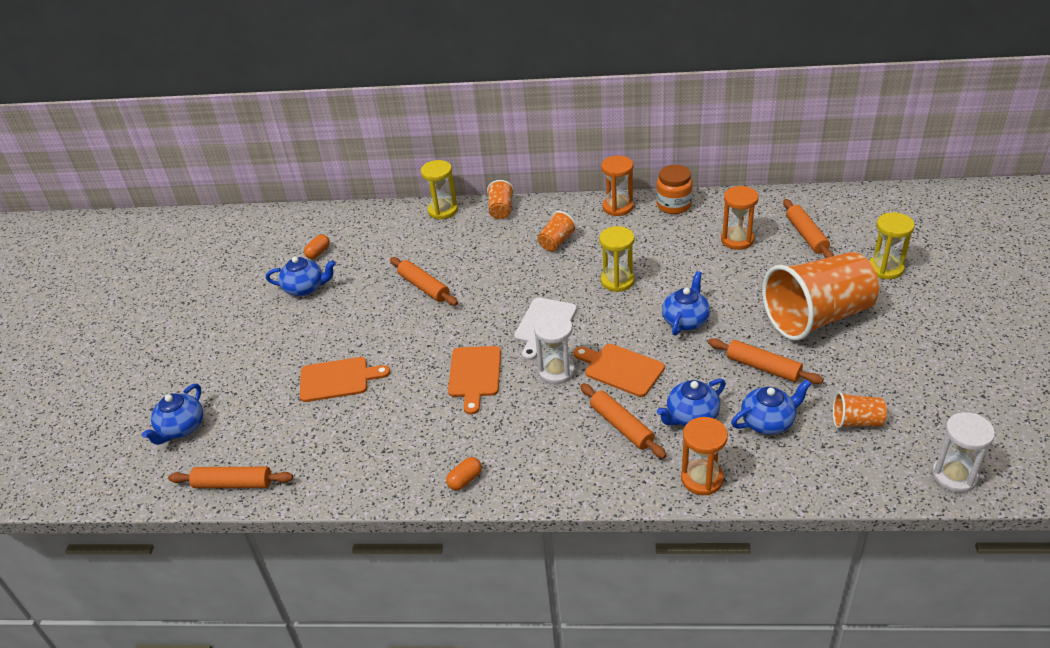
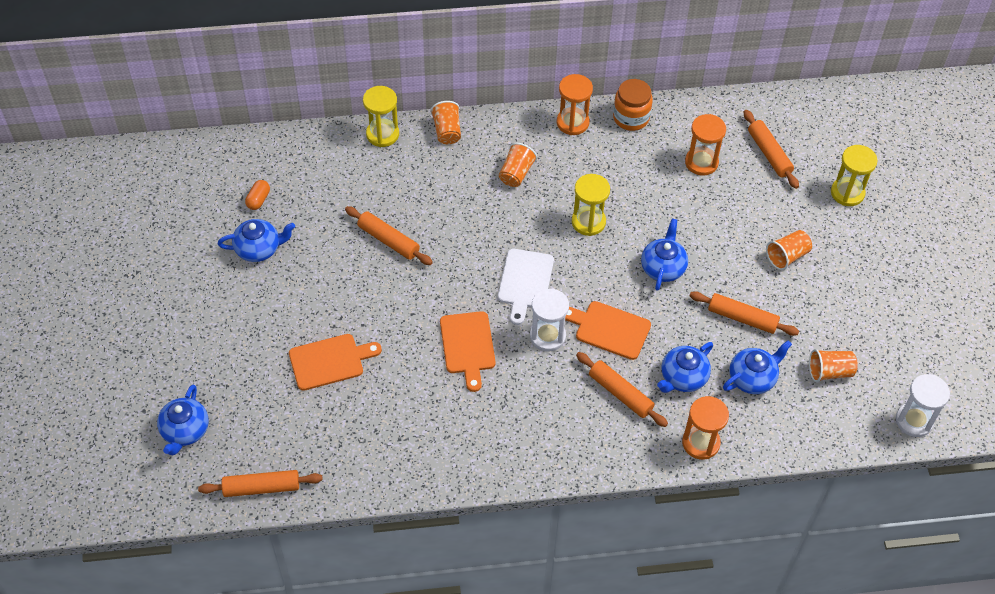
camera: 15 degrees left, 15 degrees up
orange capsule [446,457,482,491] -> none
orange cup [762,252,879,341] -> orange cup [766,230,812,270], size x0.43

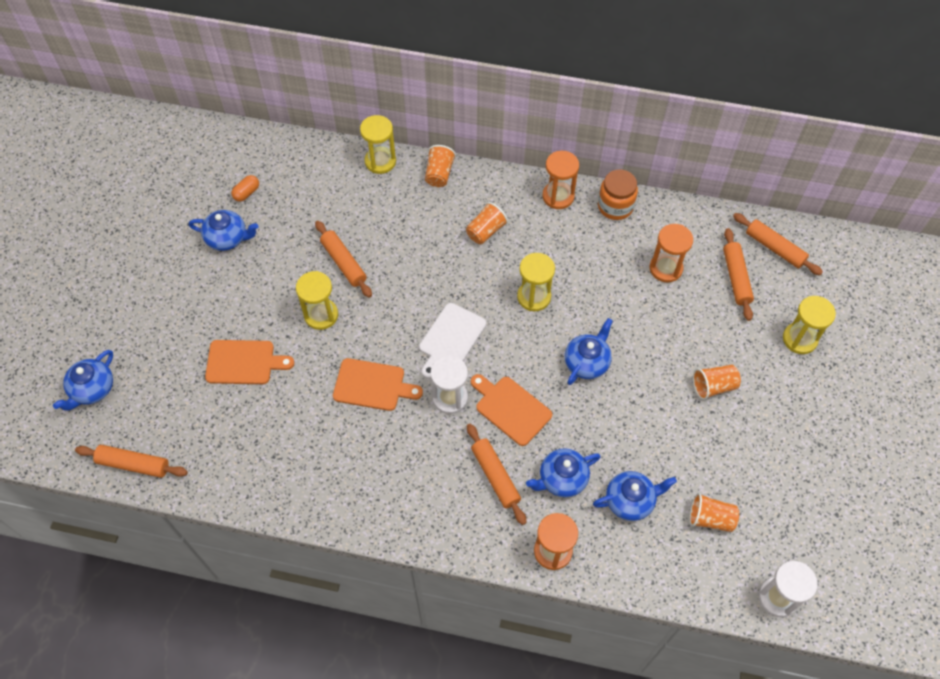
camera: 20 degrees right, 5 degrees up
orange cutting board [440,311,496,392] -> orange cutting board turned 90 degrees counterclockwise [333,358,423,411]
orange rolling pin [690,291,799,336] -> orange rolling pin moved to [733,213,823,275]
none -> yellow hourglass [296,271,338,330]

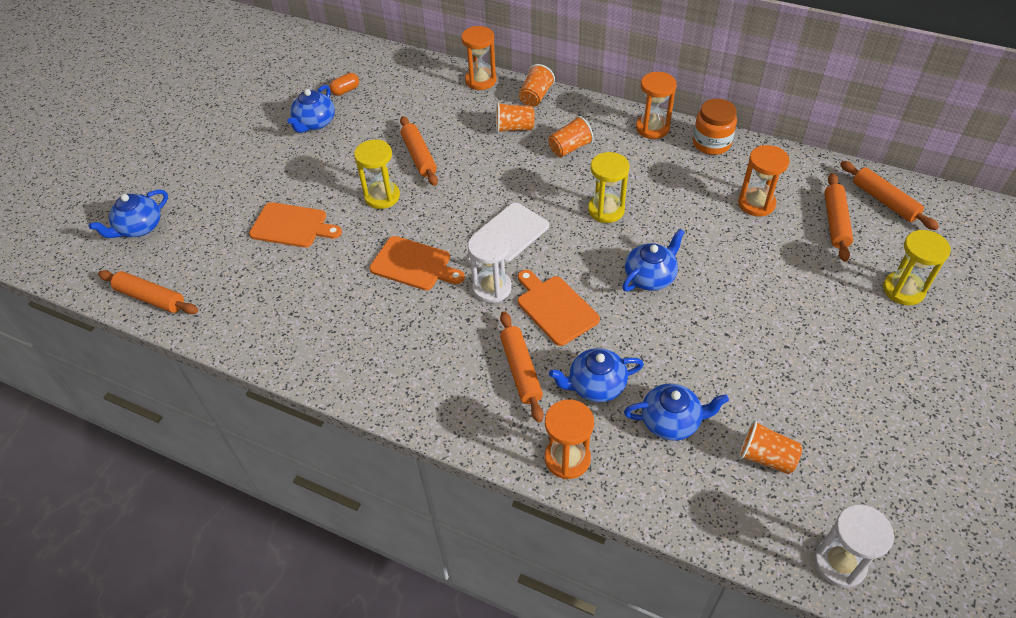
camera: 15 degrees right, 10 degrees down
blue teapot [189,210,259,251] -> blue teapot turned 90 degrees clockwise [287,85,335,133]
yellow hourglass [360,115,396,174] -> orange hourglass [461,26,496,90]
orange cup [693,365,741,400] -> orange cup moved to [496,102,534,133]

